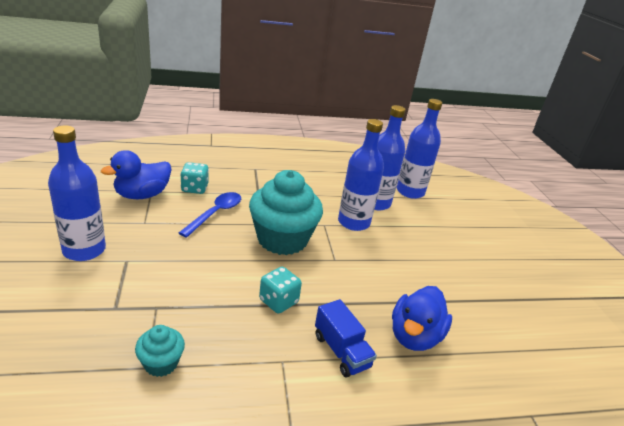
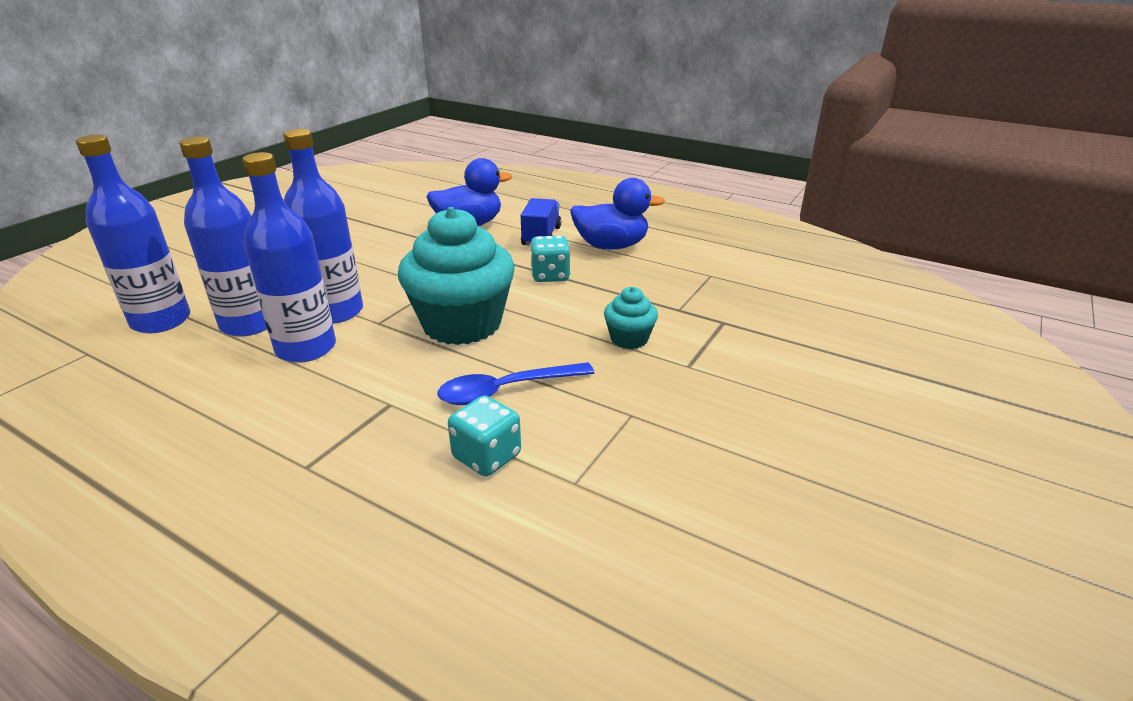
camera: 135 degrees left, 0 degrees up
blue bottle [48,126,106,261] -> blue bottle moved to [242,152,336,363]
blue duck [101,150,172,199] -> blue duck moved to [570,178,665,250]
turquoise cupcake [135,325,185,377] -> turquoise cupcake moved to [604,287,658,349]

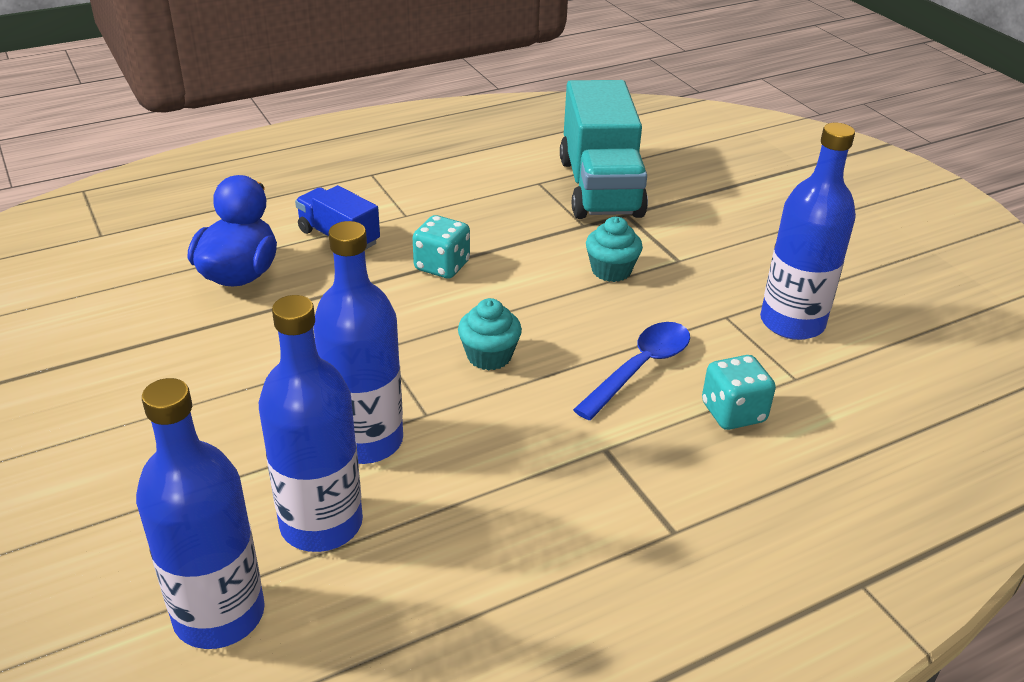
camera: 60 degrees left, 5 degrees up
blue bottle [242,152,336,363] -> blue bottle moved to [760,123,856,340]
turquoise cupcake [398,207,515,345] -> turquoise cupcake [458,298,522,370], size x0.46
blue spoon [437,362,594,405] -> blue spoon turned 150 degrees counterclockwise [573,322,690,420]
blue duck [570,178,665,250] -> none
none -> turquoise truck [560,80,648,219]

